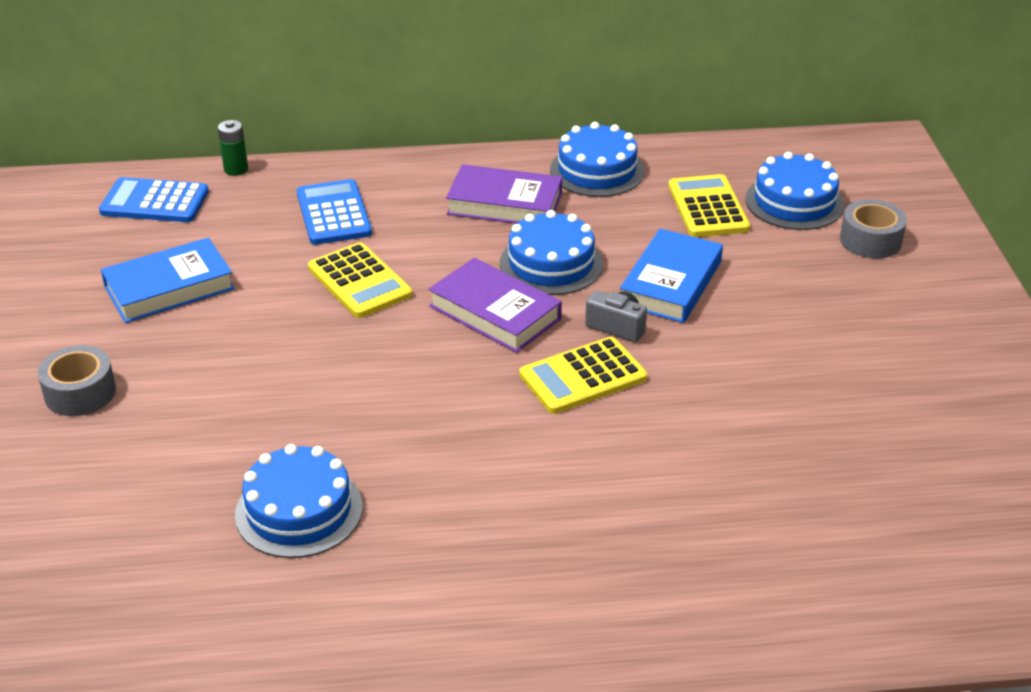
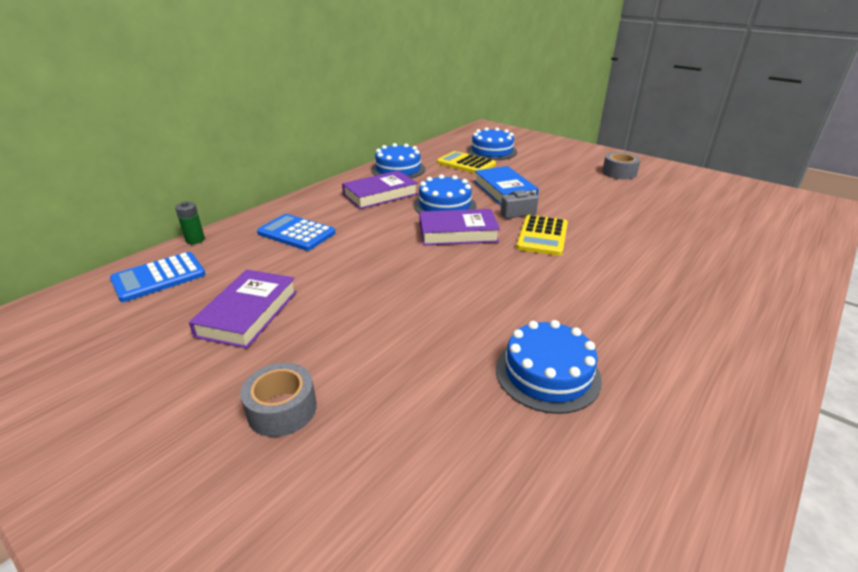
camera: 45 degrees left, 5 degrees down
blue book [101,238,235,323] -> purple book [189,270,297,348]
yellow calculator [308,242,412,318] -> none
grey tape [840,199,907,258] -> grey tape moved to [602,152,641,179]

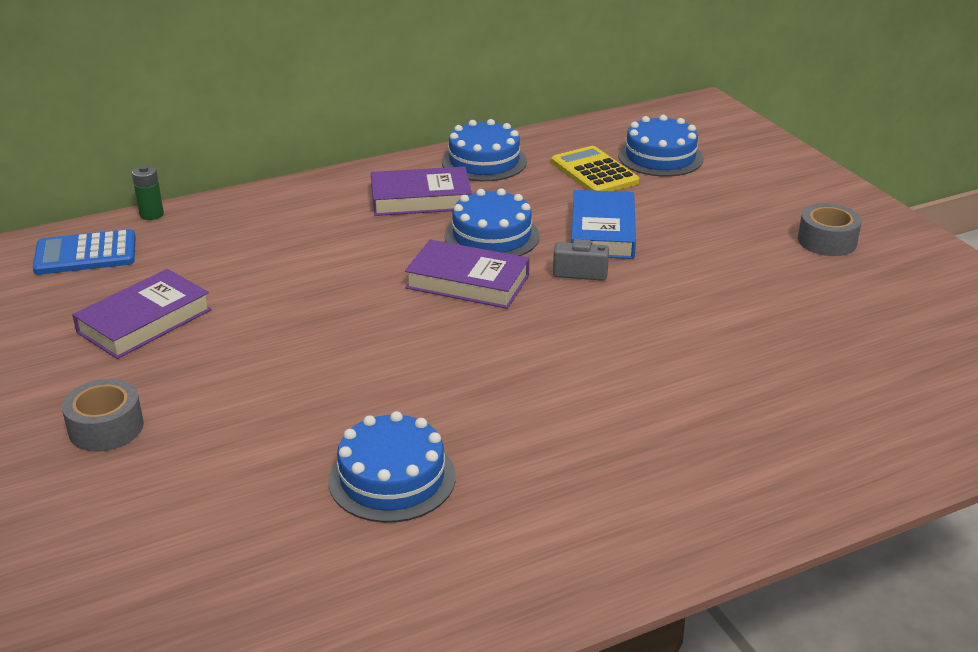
camera: 25 degrees right, 0 degrees up
blue calculator [257,214,336,251] -> none
yellow calculator [516,215,568,256] -> none

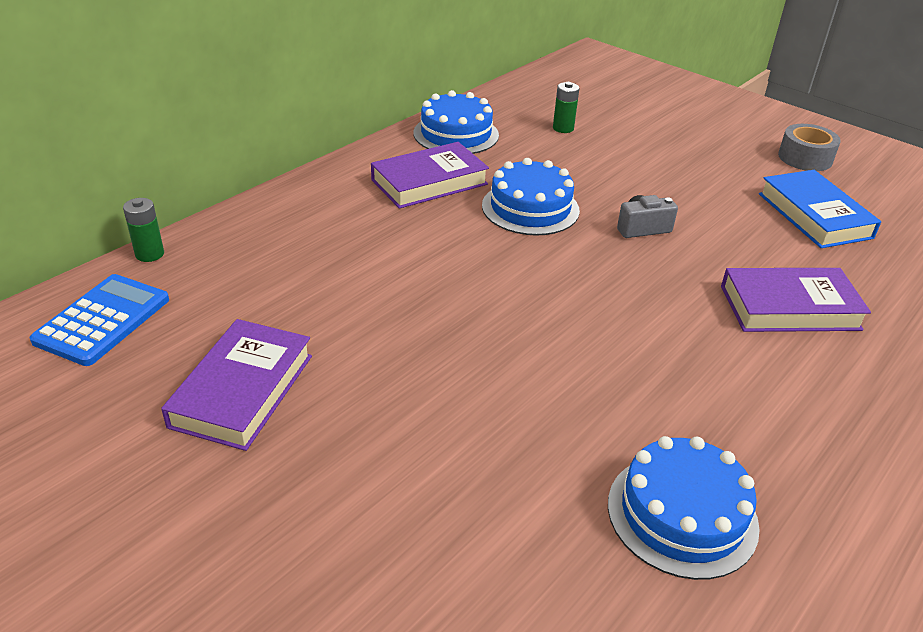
camera: 25 degrees left, 5 degrees up
blue calculator [33,229,136,275] -> blue calculator turned 150 degrees clockwise [29,274,169,366]
grey tape [62,379,144,452] -> none
purple book [405,239,529,309] -> purple book moved to [721,268,871,332]
yellow calculator [551,146,640,191] -> green battery [553,82,579,133]
blue book [571,190,636,259] -> blue book moved to [759,170,881,248]
blue cake [618,115,704,177] -> none

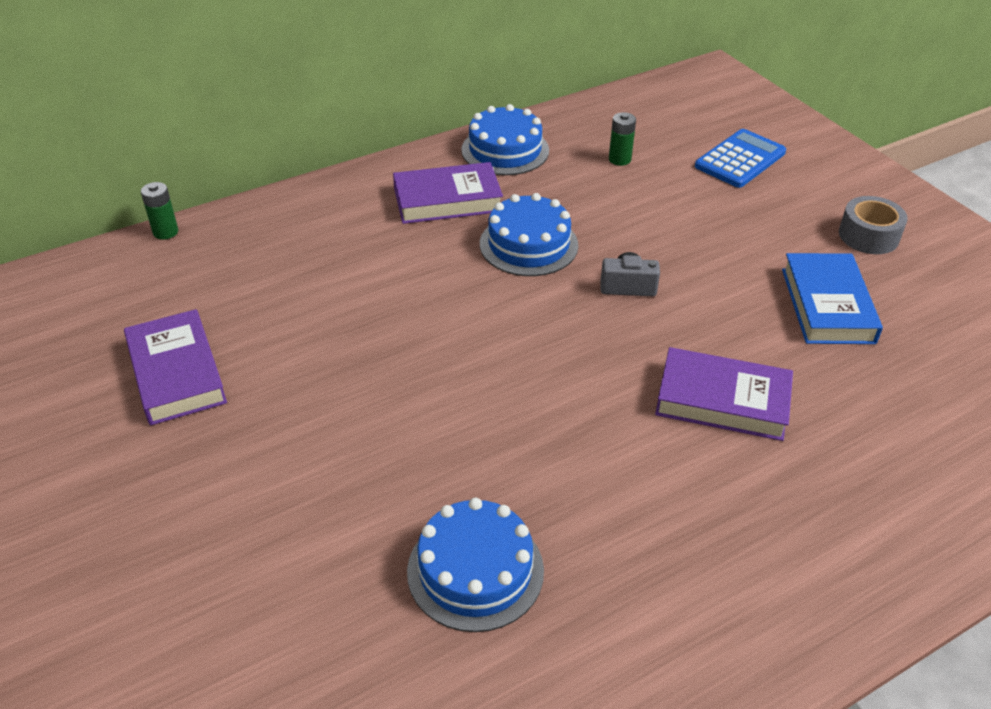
camera: 20 degrees right, 5 degrees up
blue calculator [29,274,169,366] -> blue calculator moved to [695,129,786,188]
purple book [161,319,312,451] -> purple book turned 60 degrees counterclockwise [124,309,227,425]

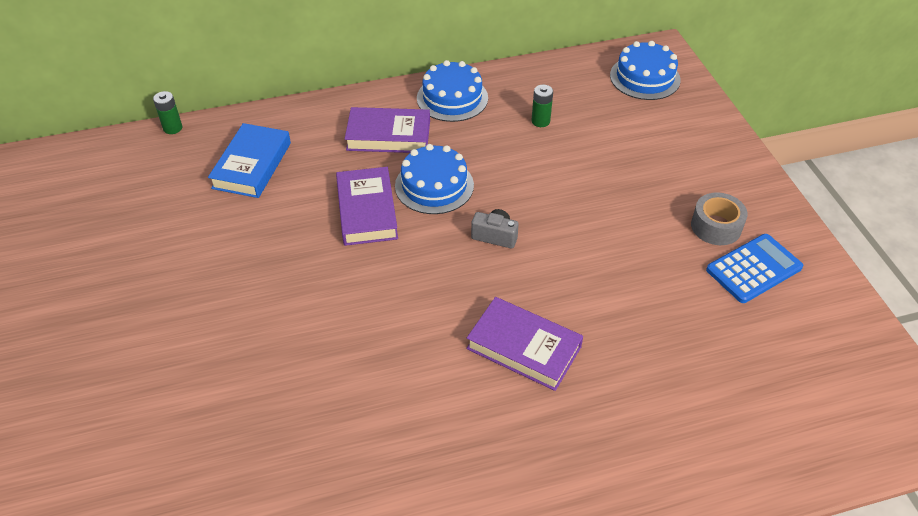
camera: 15 degrees right, 5 degrees up
purple book [124,309,227,425] -> purple book moved to [336,167,398,246]
blue cake [407,497,544,632] -> blue cake moved to [610,41,681,100]
blue calculator [695,129,786,188] -> blue calculator moved to [706,234,803,303]
blue book [782,253,883,344] -> blue book moved to [208,123,291,198]

